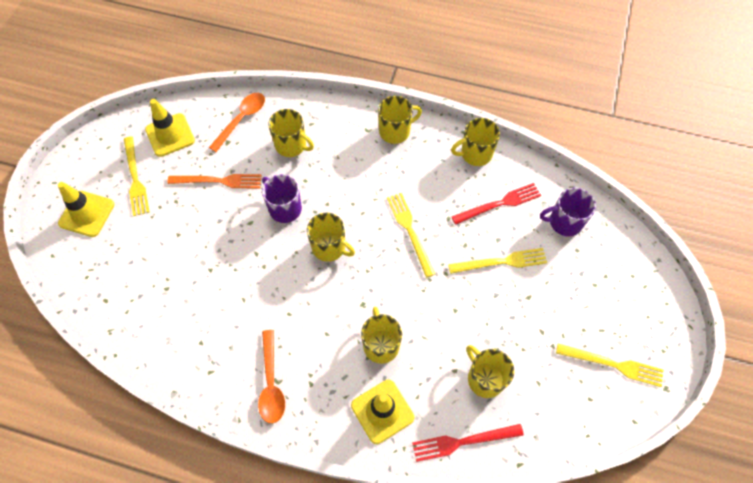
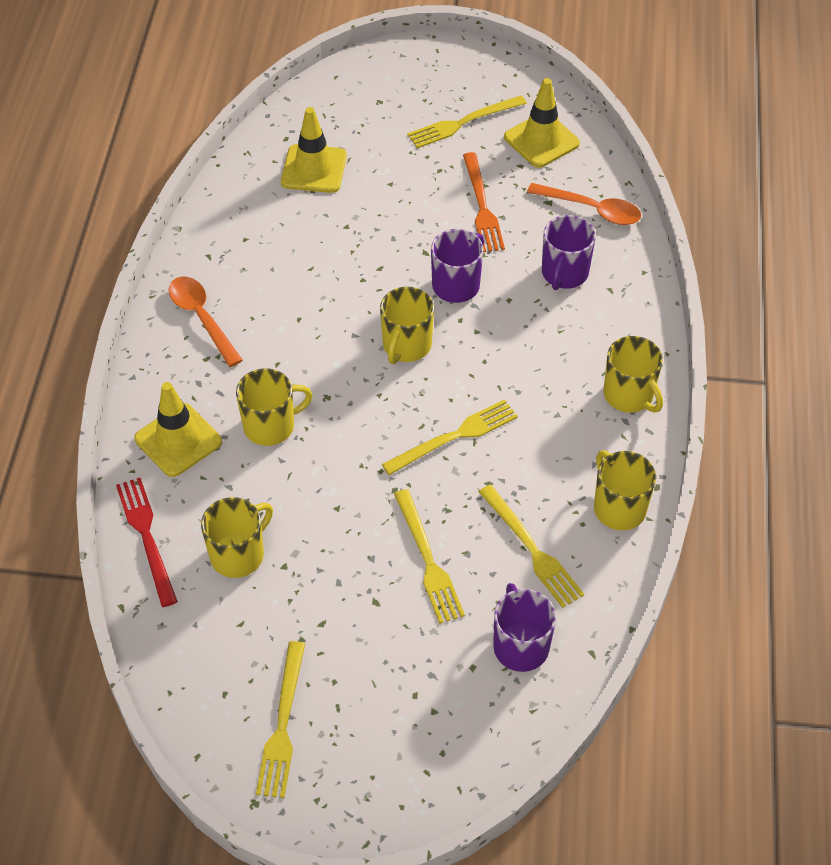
camera: 80 degrees right, 10 degrees down
yellow traffic cone [58,182,114,237] -> yellow traffic cone moved to [281,107,347,193]
orange spoon [258,330,285,423] -> orange spoon turned 75 degrees clockwise [169,277,243,367]
yellow mug [268,109,314,157] -> purple mug [542,215,596,290]
red fork [452,183,541,225] -> yellow fork [479,485,584,608]

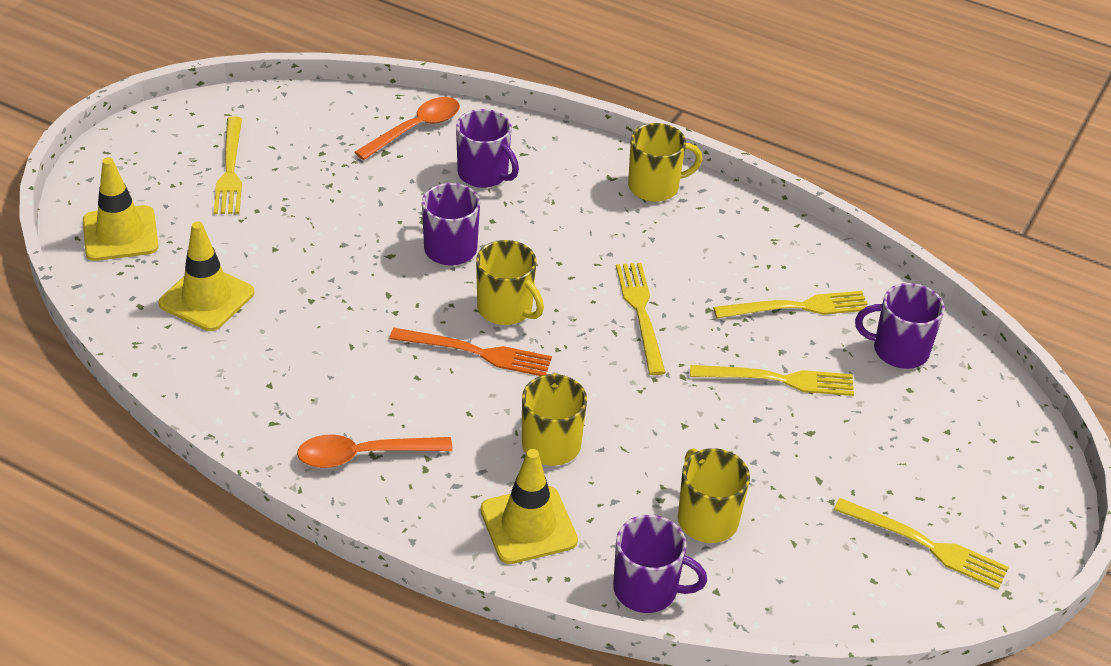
camera: 70 degrees left, 10 degrees down
red fork [116,478,178,607] -> purple mug [613,515,707,613]
orange fork [463,152,505,252] -> orange fork moved to [389,328,552,376]
yellow traffic cone [504,78,580,168] -> yellow traffic cone moved to [83,157,159,261]
yellow mug [594,450,656,530] -> none

